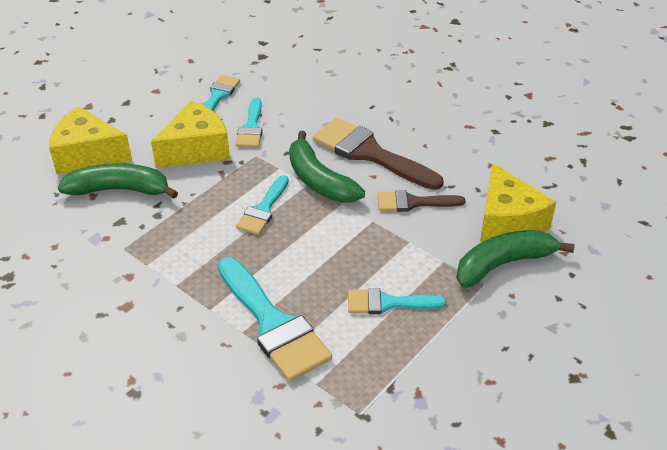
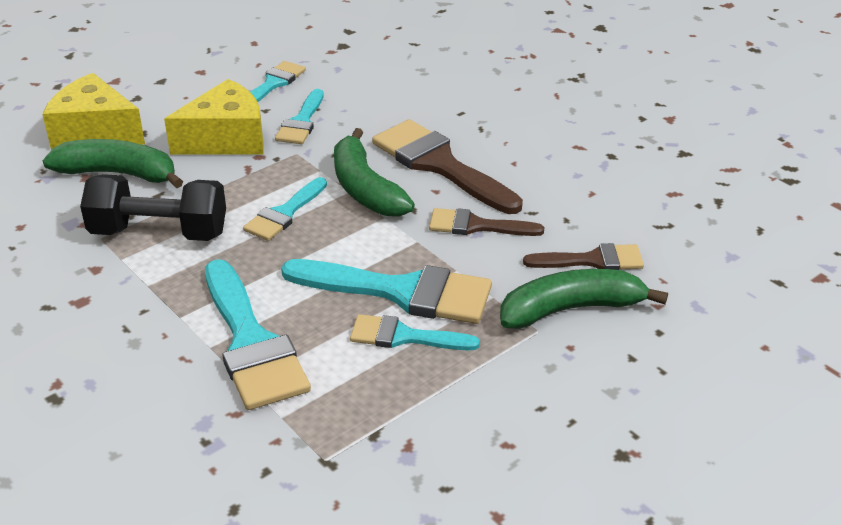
camera: 10 degrees right, 5 degrees down
yellow cheese [480,163,556,242] -> brown brush [523,243,644,270]
none -> black dumbbell [80,174,226,241]
none -> turquoise brush [281,259,492,324]

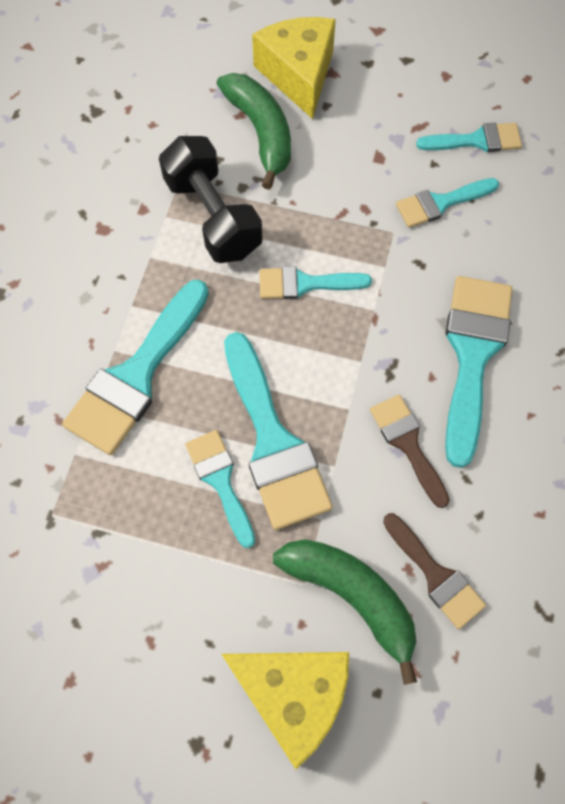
camera: 55 degrees right, 30 degrees up
yellow cheese [164,79,264,155] -> yellow cheese moved to [222,652,349,769]
green banana [334,128,415,216] -> none
brown brush [372,119,523,214] -> turquoise brush [445,276,513,468]

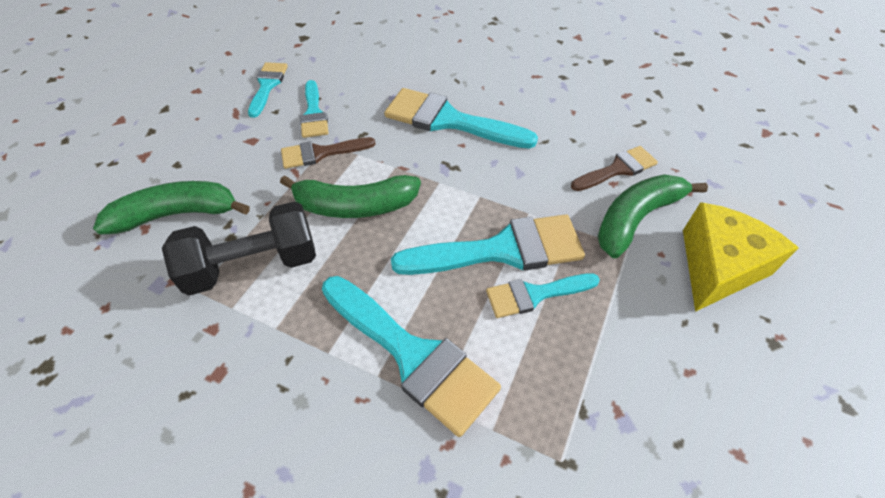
camera: 80 degrees left, 15 degrees down
yellow cheese [252,17,336,119] -> none
turquoise brush [259,266,372,299] -> green banana [280,175,421,218]
brown brush [370,395,450,508] -> brown brush moved to [281,137,375,169]

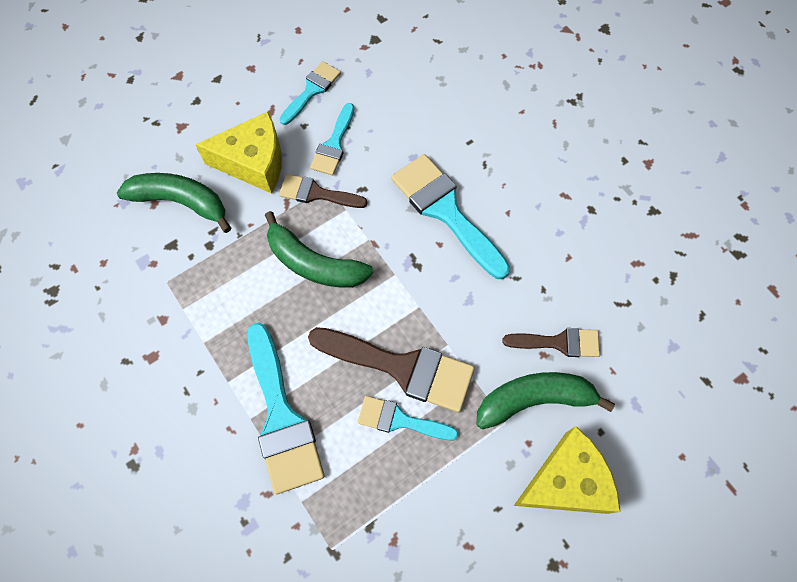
camera: 30 degrees right, 15 degrees up
black dumbbell [162,201,316,296] -> none
turquoise brush [391,214,585,275] -> brown brush [308,327,475,412]
none -> yellow cheese [195,112,282,194]

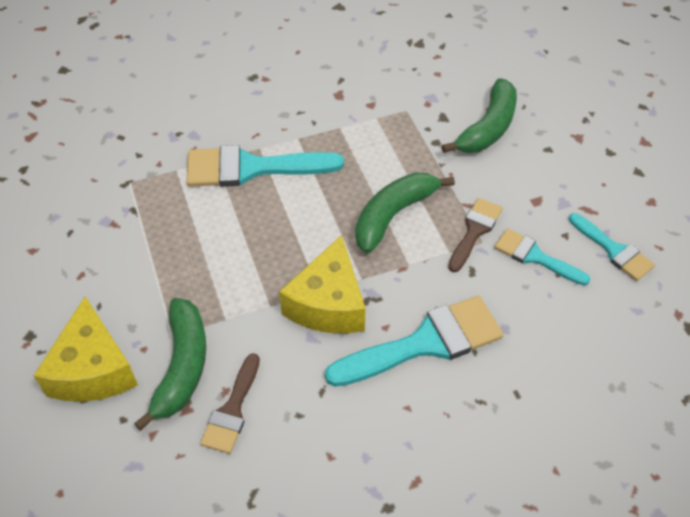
camera: 105 degrees right, 15 degrees down
yellow cheese [195,112,282,194] -> yellow cheese moved to [279,235,366,334]
brown brush [308,327,475,412] -> none
turquoise brush [358,396,459,440] -> none

